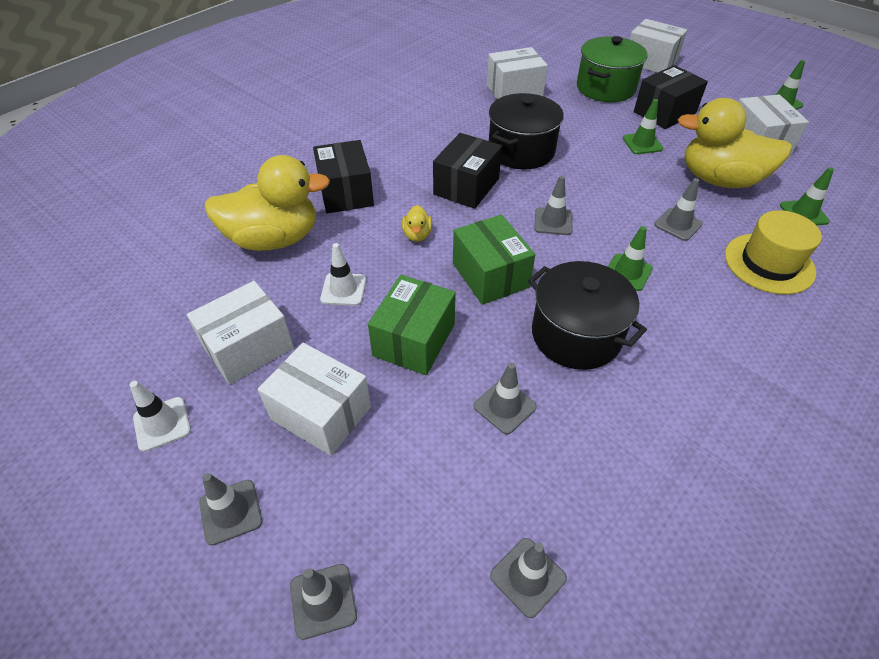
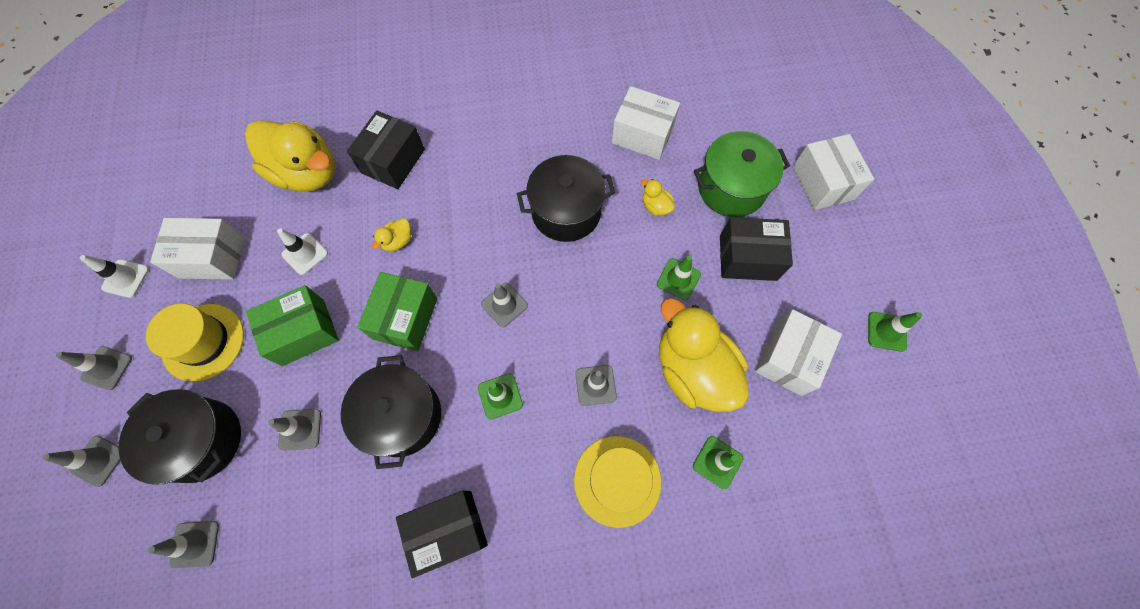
camera: 40 degrees right, 20 degrees up
white box [258,343,371,456] -> yellow hat [146,304,244,382]
black box [433,133,502,209] -> black box moved to [396,490,488,578]
none -> black pot [119,389,241,485]
none -> yellow duck [641,179,675,216]

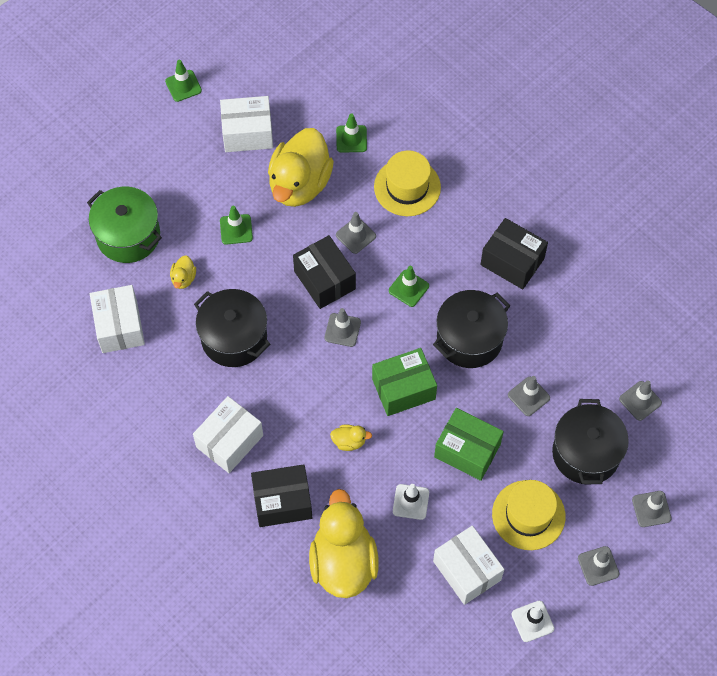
camera: 125 degrees left, 5 degrees down
black box [720,217,793,281] -> black box moved to [293,235,356,309]
white box [793,134,874,210] -> white box moved to [193,396,263,473]

